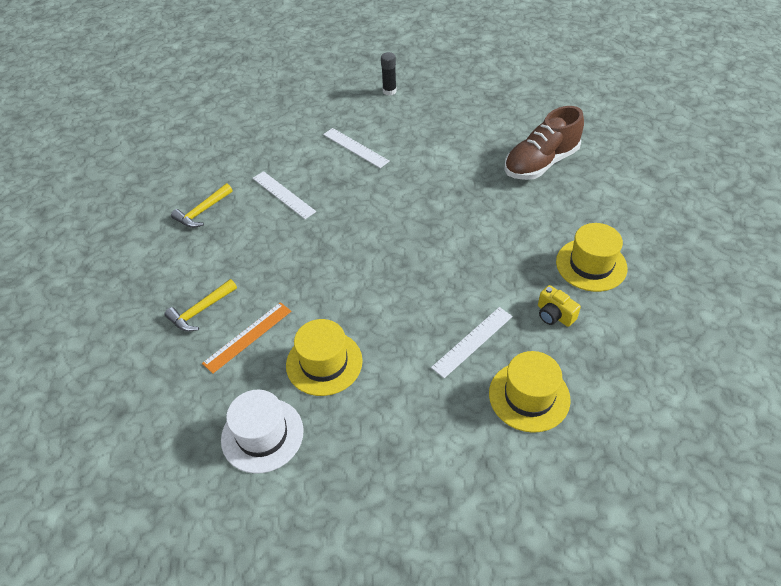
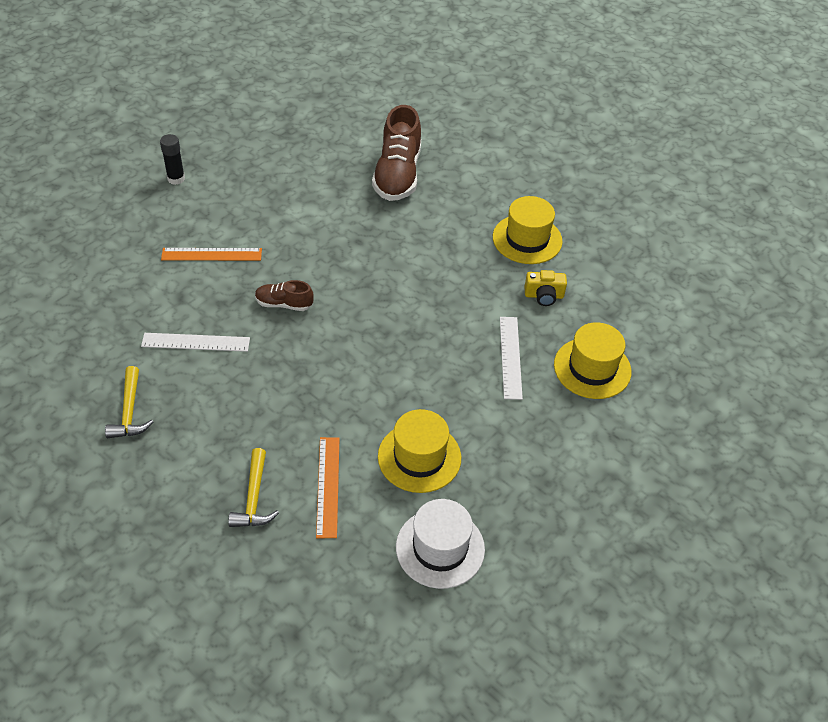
camera: 50 degrees left, 0 degrees up
white ruler [323,128,390,168] -> orange ruler [161,248,262,261]
none -> brown shoe [255,280,314,311]

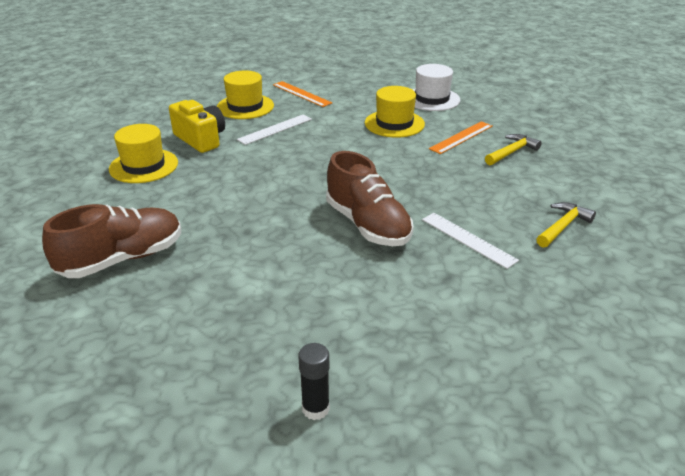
camera: 130 degrees left, 15 degrees down
orange ruler [161,248,262,261] -> orange ruler moved to [273,81,332,107]
brown shoe [255,280,314,311] -> brown shoe [326,151,414,246], size x1.95
yellow camera [524,270,567,306] -> yellow camera [169,100,225,153], size x1.67

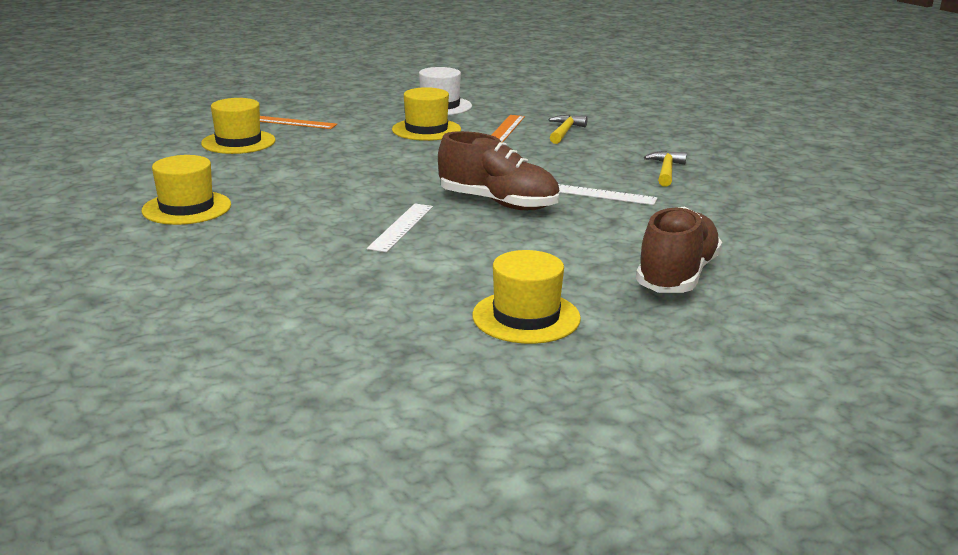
camera: 30 degrees left, 10 degrees down
brown shoe [42,204,181,278] -> brown shoe moved to [636,206,722,293]
yellow camera [169,100,225,153] -> none
white ruler [237,114,312,145] -> white ruler moved to [367,203,433,253]
black glue stick [298,343,330,420] -> none
none -> yellow hat [472,250,581,344]

